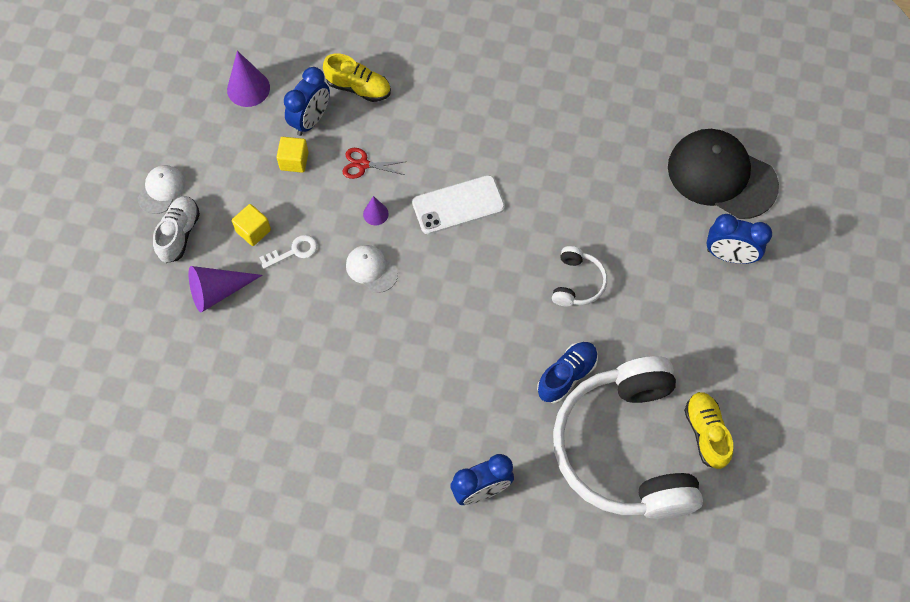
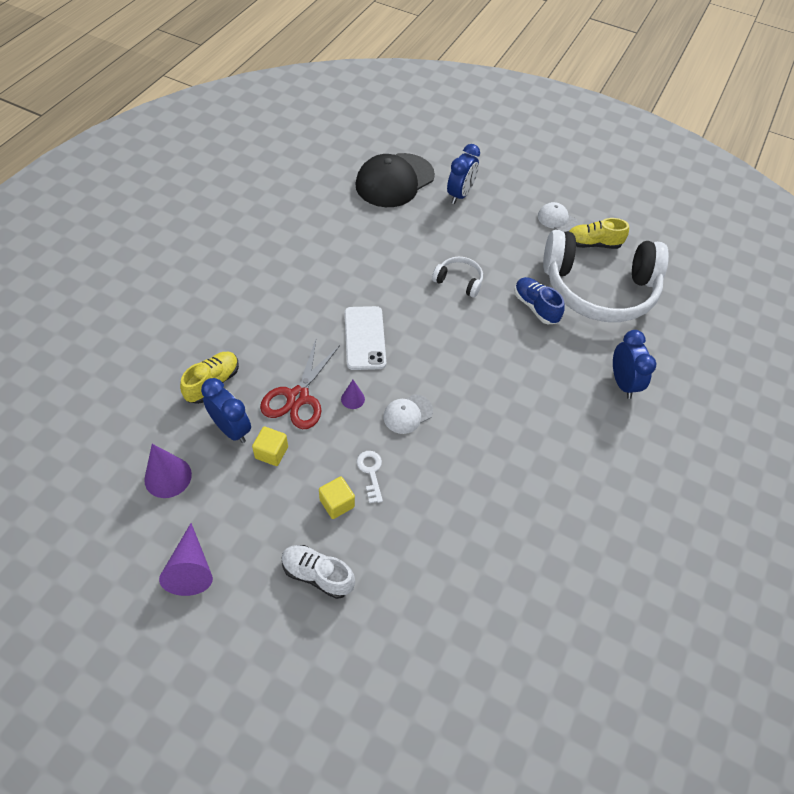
camera: 80 degrees left, 10 degrees down
white cap [138,165,185,214] -> white cap moved to [538,202,579,232]
purple cone [188,266,262,312] -> purple cone moved to [159,523,213,596]
red scissors [342,148,404,179] -> red scissors [260,340,340,429], size x1.80

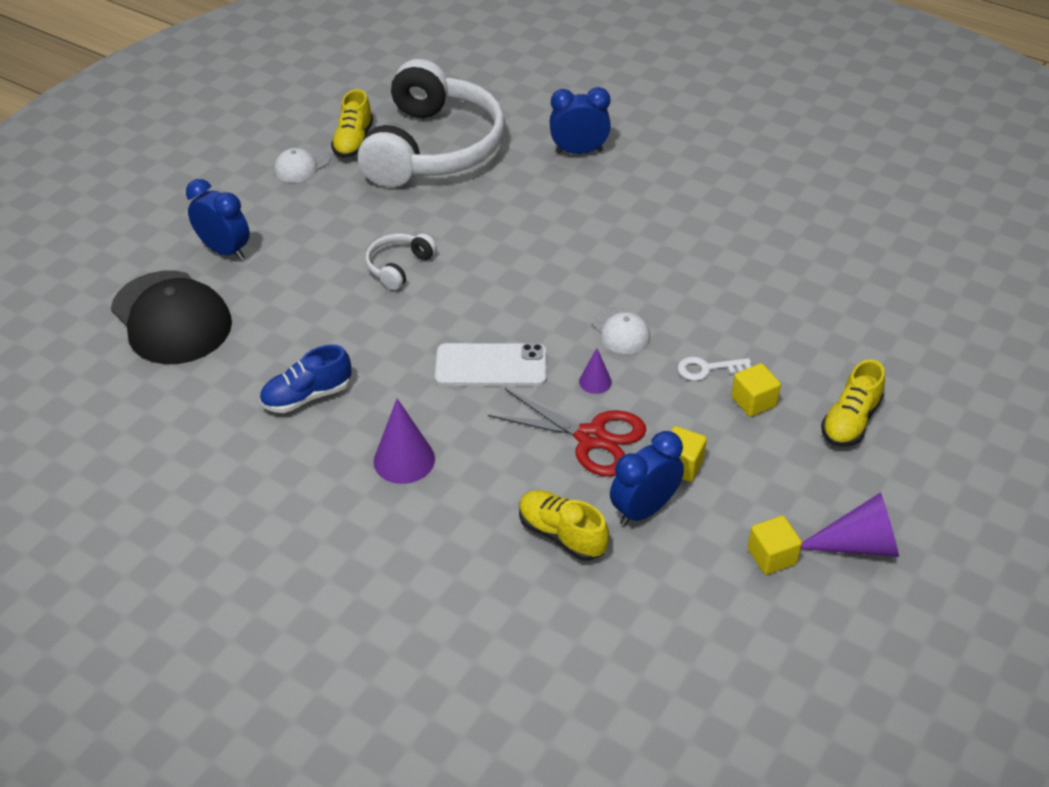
camera: 80 degrees left, 10 degrees down
purple cone [144,444,192,498] -> purple cone moved to [374,398,435,484]
white shoe [282,545,355,599] -> yellow shoe [821,359,885,447]
blue shoe [514,277,565,324] -> blue shoe moved to [260,345,352,413]
none -> yellow cube [748,516,802,575]

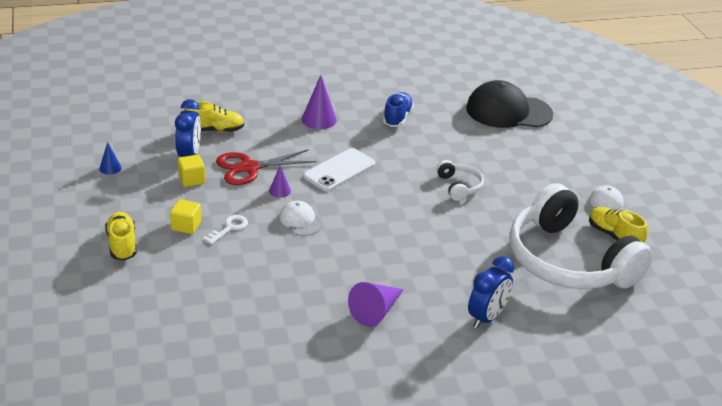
camera: 130 degrees right, 10 degrees down
blue clock [186,179,250,260] -> none
white cap [591,306,650,354] -> white cap turned 45 degrees clockwise [279,201,321,236]
yellow cube [748,516,802,575] -> blue cone [99,142,121,175]
purple cone [801,493,899,557] -> purple cone moved to [348,282,404,327]

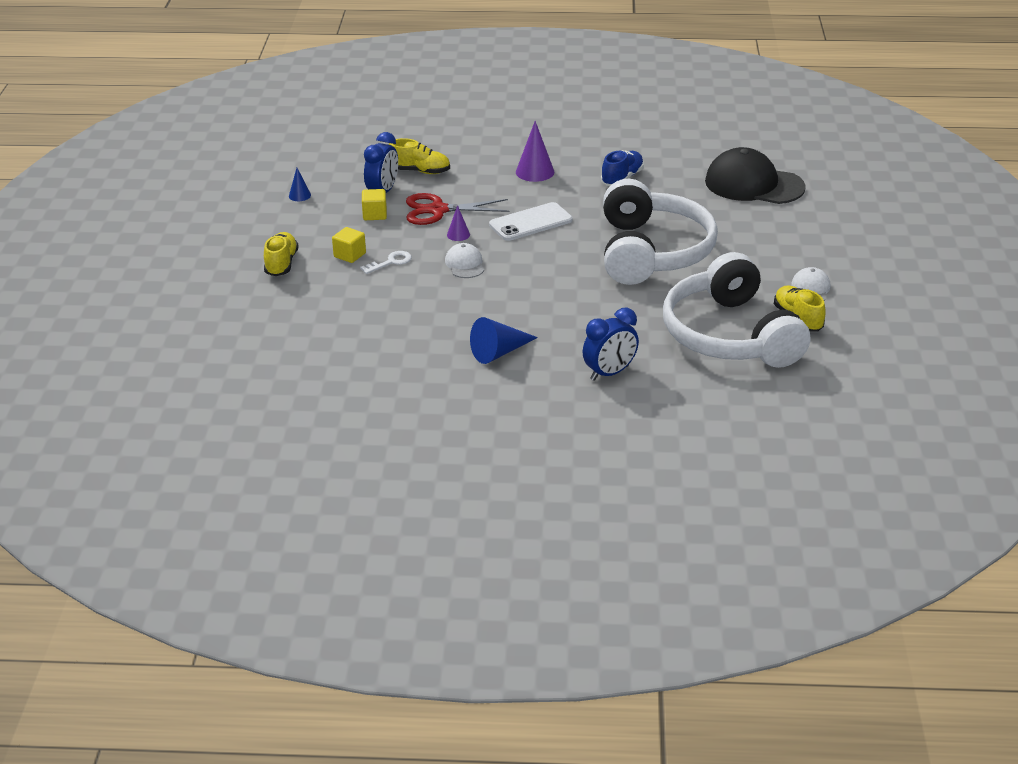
camera: 20 degrees right, 0 degrees up
purple cone [348,282,404,327] -> blue cone [470,317,538,364]
white headphones [436,160,484,201] -> white headphones [603,179,718,285], size x2.45

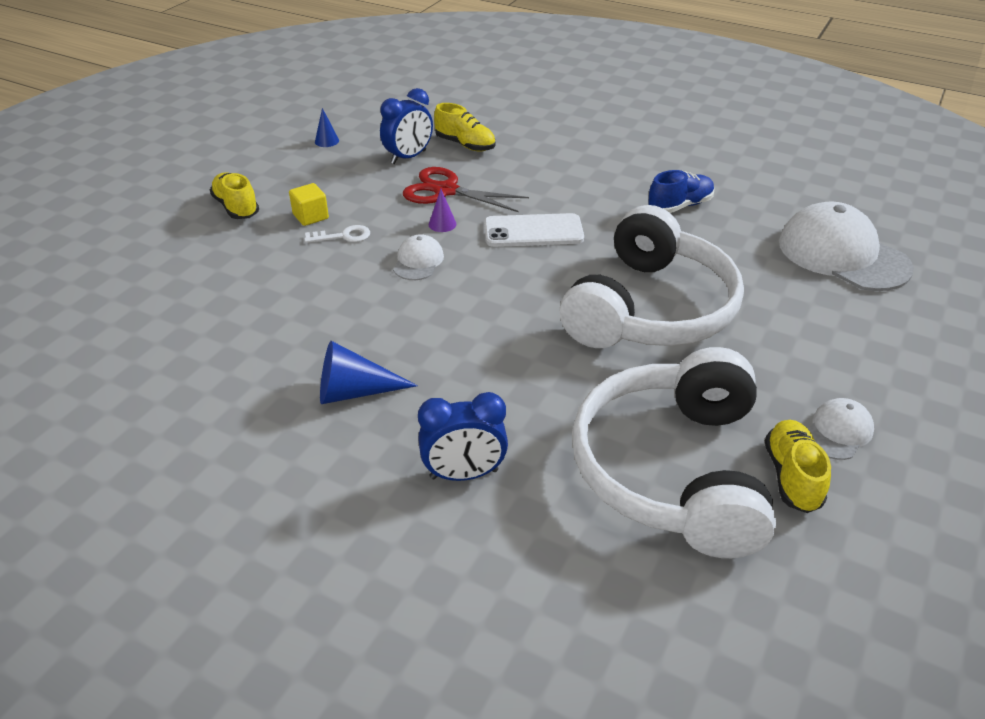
camera: 25 degrees right, 5 degrees up
yellow shoe [264,232,299,276] -> yellow shoe turned 60 degrees counterclockwise [210,172,259,219]
yellow cube [362,189,387,220] -> none
purple cone [516,121,554,182] -> none
black cap [705,147,806,204] -> white cap [779,202,914,291]

